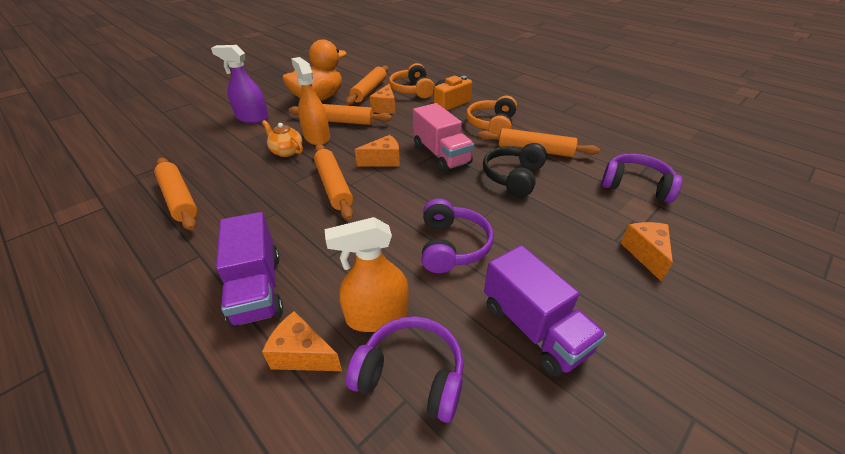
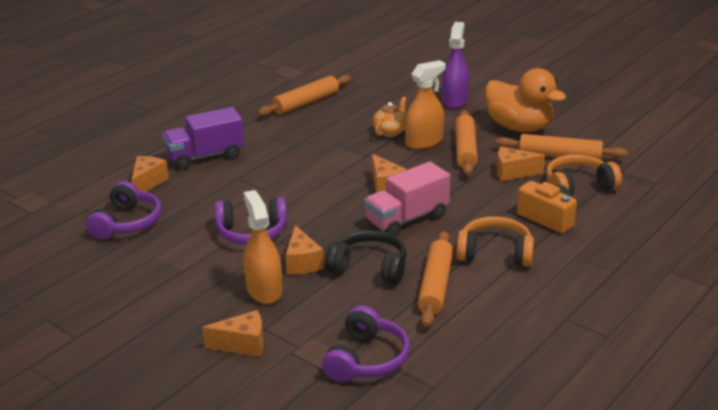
camera: 85 degrees right, 10 degrees down
orange rolling pin [314,144,353,220] -> none
orange spray bottle [325,217,409,332] -> orange spray bottle moved to [243,190,282,304]
purple truck [484,245,606,376] -> none
none -> orange cheese [286,225,324,275]

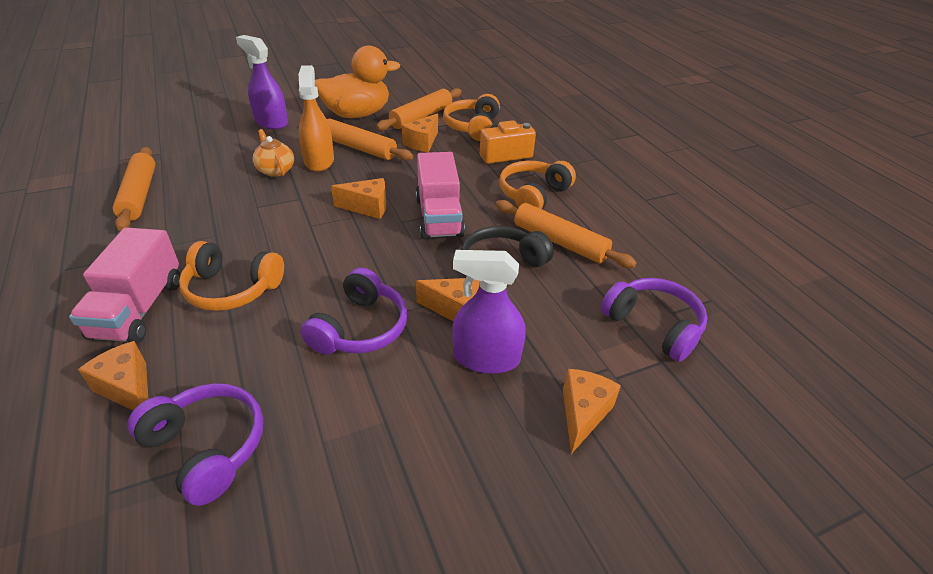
camera: 65 degrees left, 10 degrees up
purple truck [163,107,244,169] -> pink truck [69,227,180,343]
orange spray bottle [243,190,282,304] -> purple spray bottle [453,250,526,374]
none -> orange headphones [179,241,284,311]

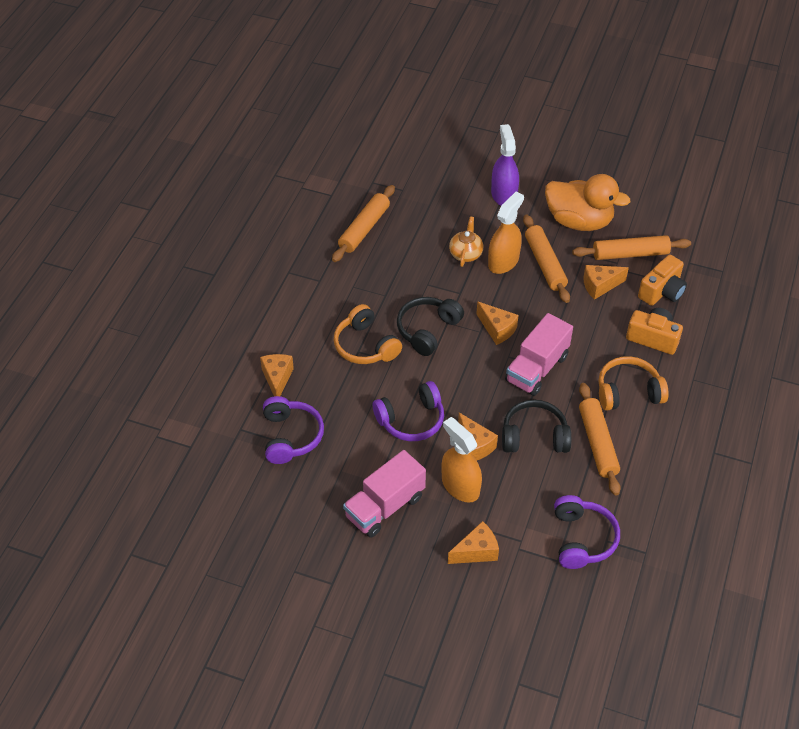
camera: 45 degrees right, 10 degrees up
pink truck [69,227,180,343] -> pink truck moved to [343,450,426,538]
orange headphones [443,94,500,141] -> orange camera [638,255,687,306]
purple spray bottle [453,250,526,374] -> orange spray bottle [441,417,482,503]
none -> black headphones [397,297,464,356]

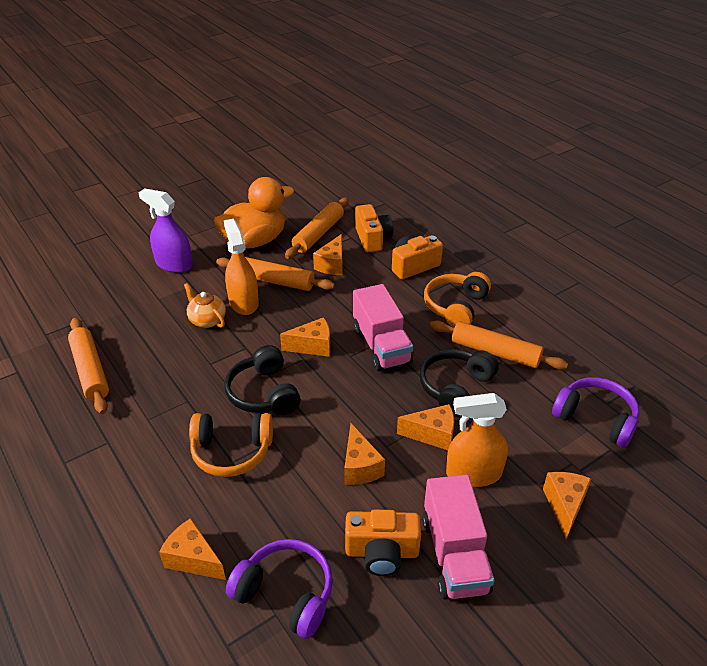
camera: 55 degrees left, 10 degrees down
purple headphones [373,381,444,441] -> orange cheese [344,423,385,485]
none -> orange camera [345,509,421,576]

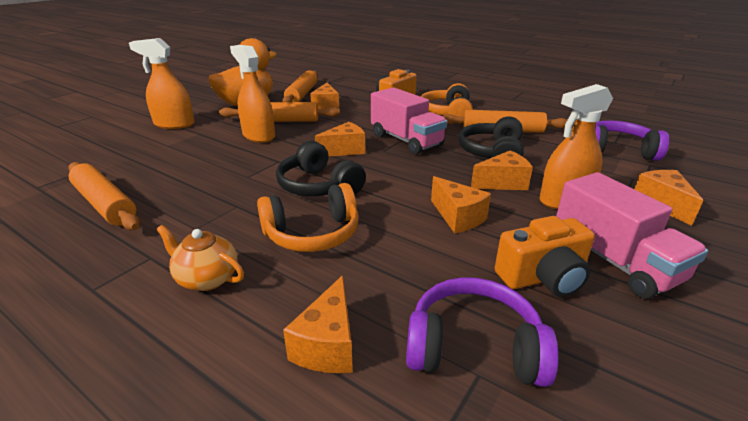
camera: 20 degrees left, 10 degrees down
purple spray bottle [139,188,193,273] -> orange spray bottle [129,38,194,129]
orange cheese [159,518,226,580] -> orange cheese turned 90 degrees counterclockwise [283,275,353,373]
orange teapot [184,283,226,328] -> orange teapot moved to [157,225,244,291]
orange camera [355,204,393,252] -> none

